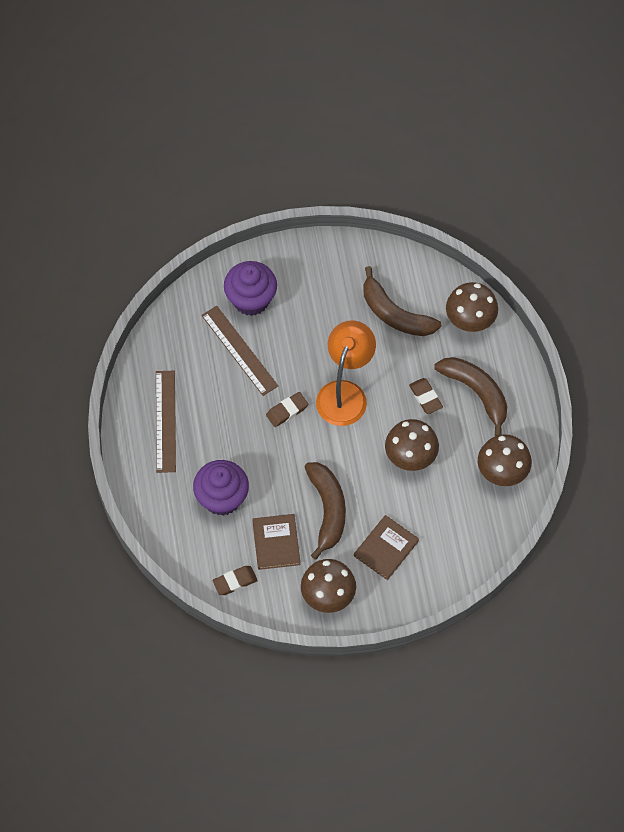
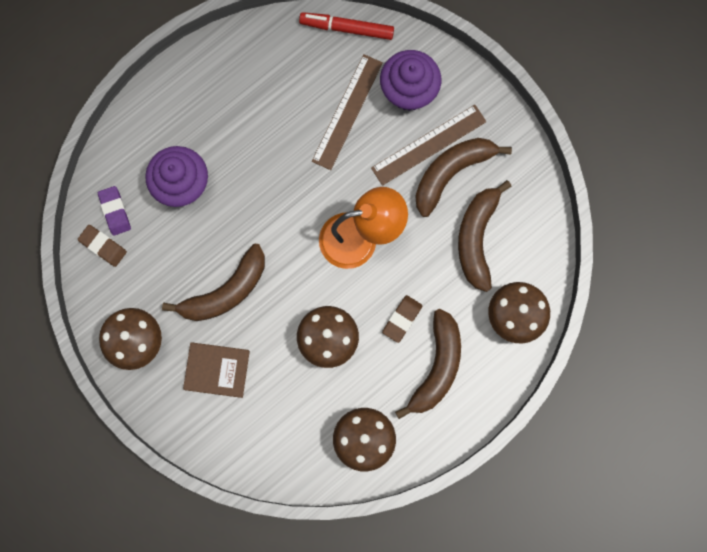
camera: 60 degrees right, 15 degrees up
brown ruler [156,371,176,473] -> brown ruler moved to [371,105,486,186]
brown book [252,514,300,570] -> none
brown eraser [266,392,308,427] -> none
none -> purple eraser [98,186,131,236]
none -> red marker [299,12,394,40]
none -> brown banana [415,138,512,217]

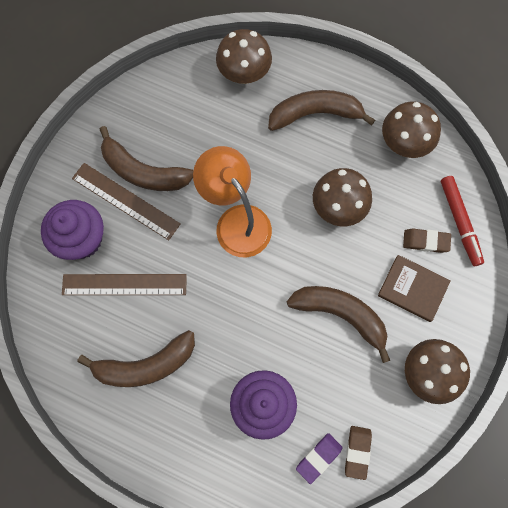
camera: 115 degrees left, 5 degrees down
brown book [183,342,250,398] -> brown book turned 45 degrees counterclockwise [378,255,451,322]
red marker [299,12,394,40] -> red marker moved to [441,176,484,266]
brown eraser [382,295,422,343] -> brown eraser moved to [403,228,451,253]
brown banana [458,180,511,292] -> brown banana moved to [78,330,195,387]

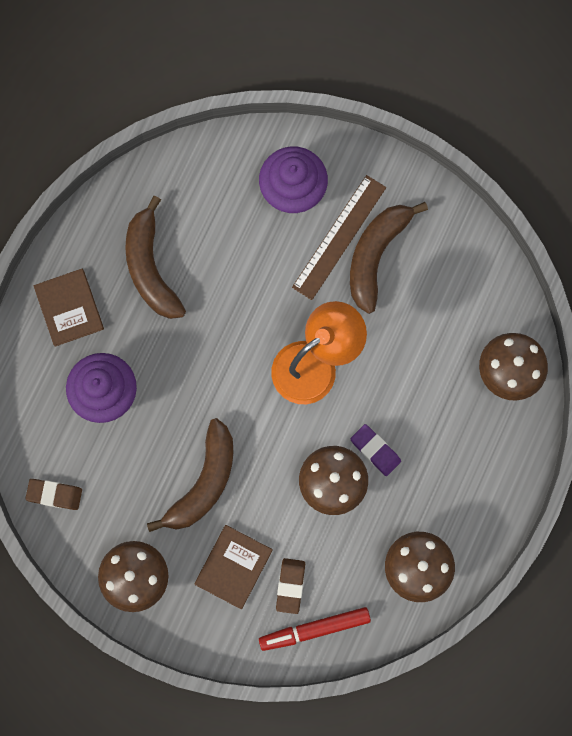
camera: 90 degrees right, 5 degrees up
brown ruler [62,274,187,295] -> none
brown banana [268,90,375,131] -> none
purple eraser [296,433,343,484] -> purple eraser moved to [350,424,401,476]
none -> brown book [34,269,104,347]

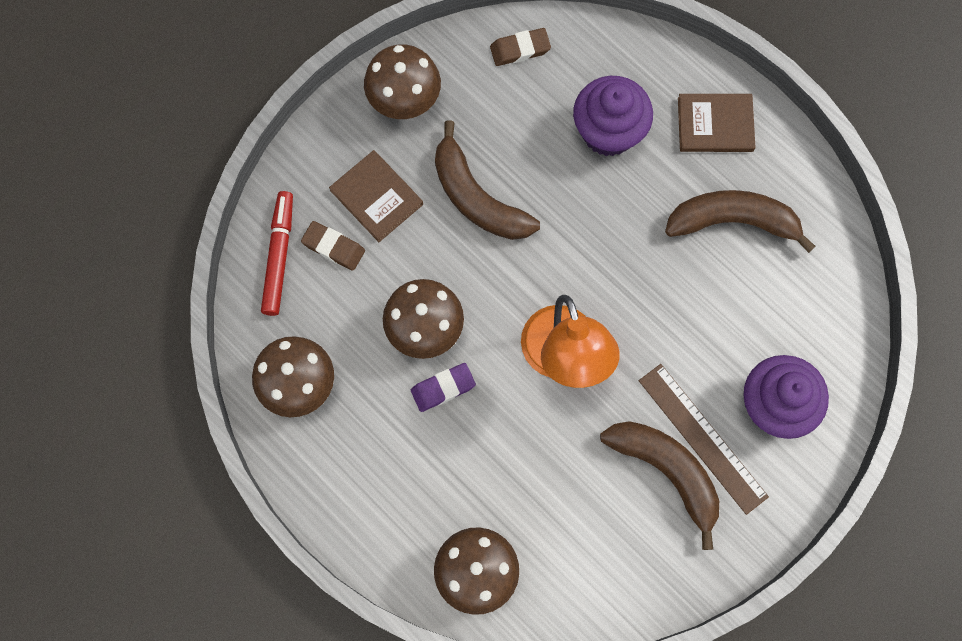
camera: 110 degrees right, 5 degrees down
brown eraser [25,479,82,510] -> brown eraser turned 45 degrees clockwise [490,28,551,66]

